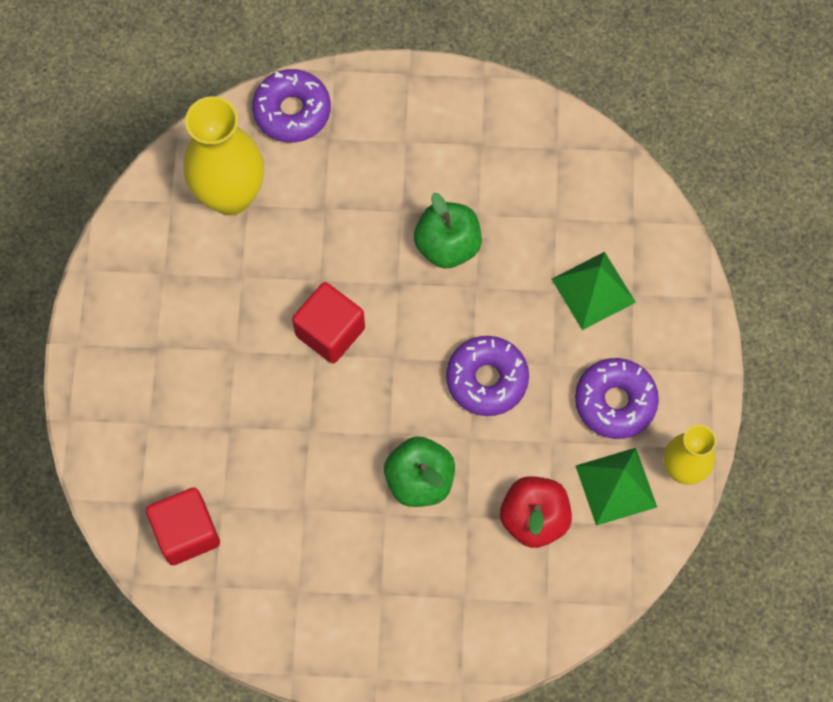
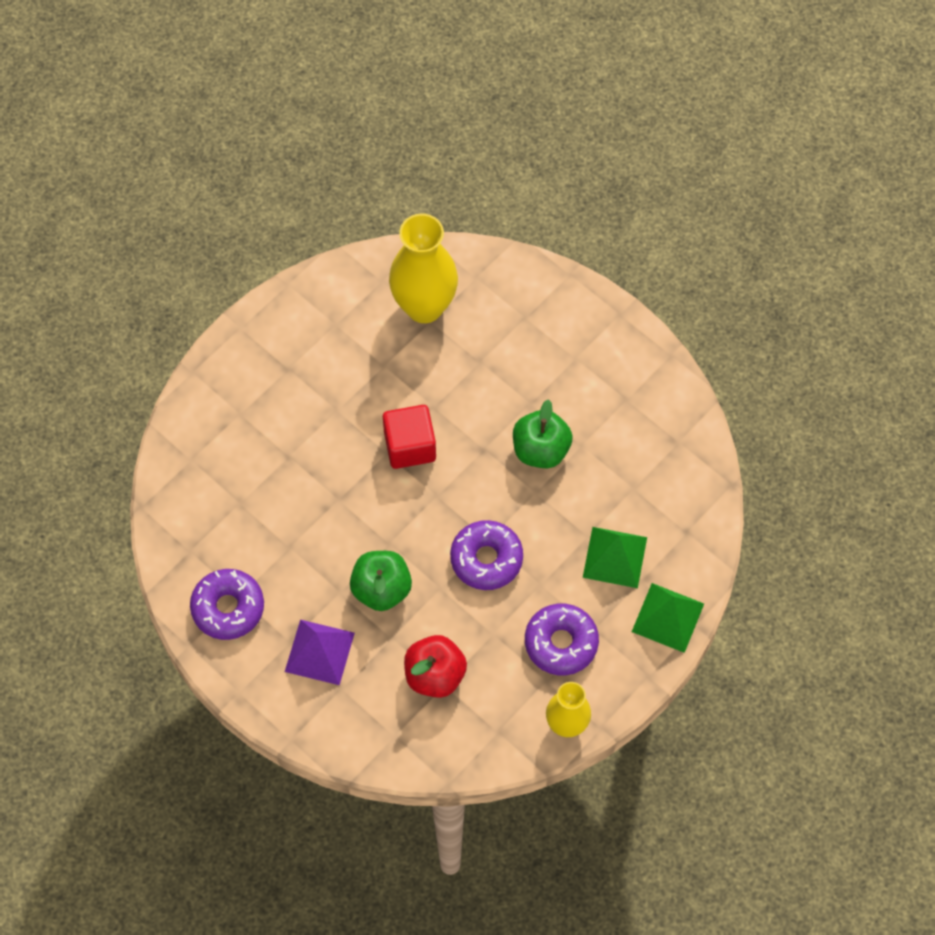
camera: 40 degrees right, 5 degrees down
red cube [146,488,220,565] -> none
purple donut [252,69,331,143] -> purple donut moved to [190,569,264,640]
green pyramid [576,448,657,526] -> green pyramid moved to [632,583,704,653]
none -> purple pyramid [285,620,355,685]

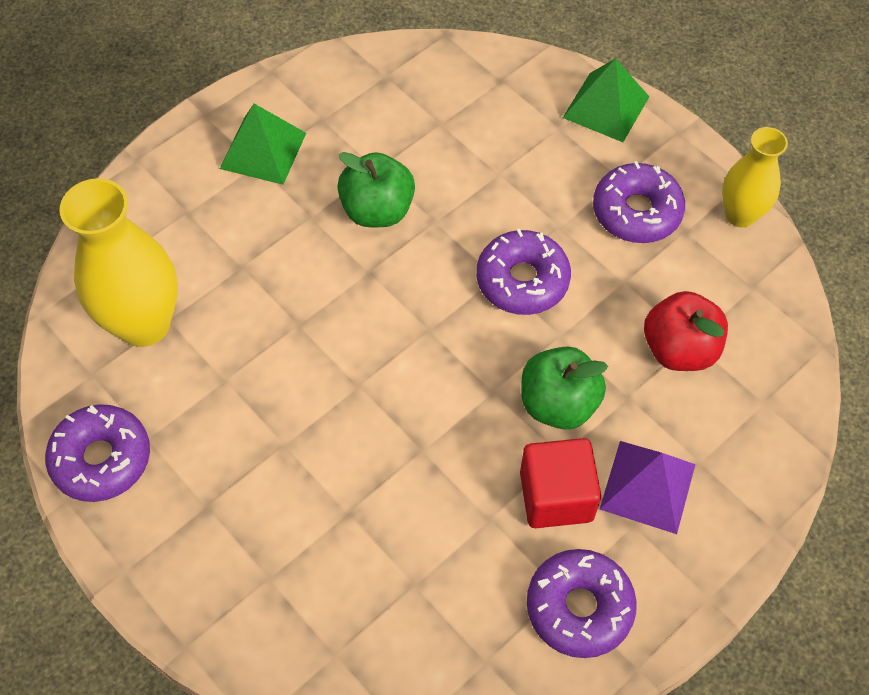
camera: 85 degrees left, 5 degrees down
red cube [383,405,436,469] -> red cube moved to [520,438,601,528]
green pyramid [583,527,647,588] -> green pyramid moved to [220,104,306,185]
none -> purple donut [45,404,150,502]

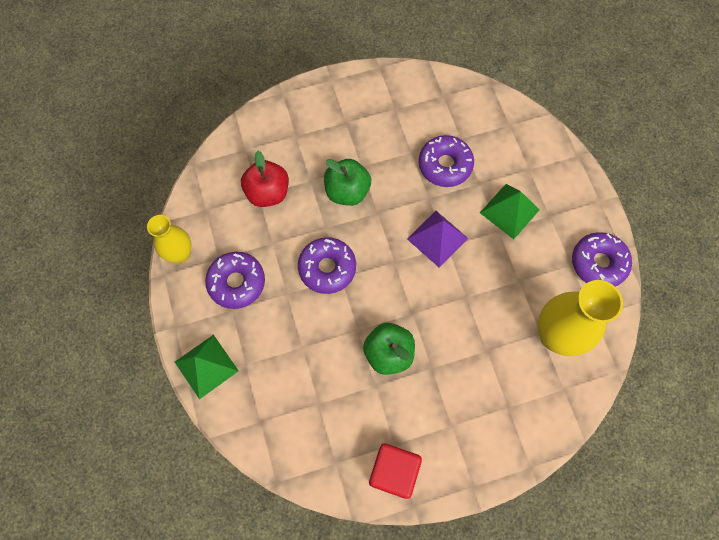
camera: 155 degrees left, 10 degrees up
green pyramid [220,104,306,185] -> green pyramid moved to [480,184,540,239]
red cube [520,438,601,528] -> red cube moved to [369,444,422,499]
purple donut [527,549,637,658] -> purple donut moved to [419,135,474,187]
purple pyramid [600,441,695,534] -> purple pyramid moved to [407,211,468,268]

